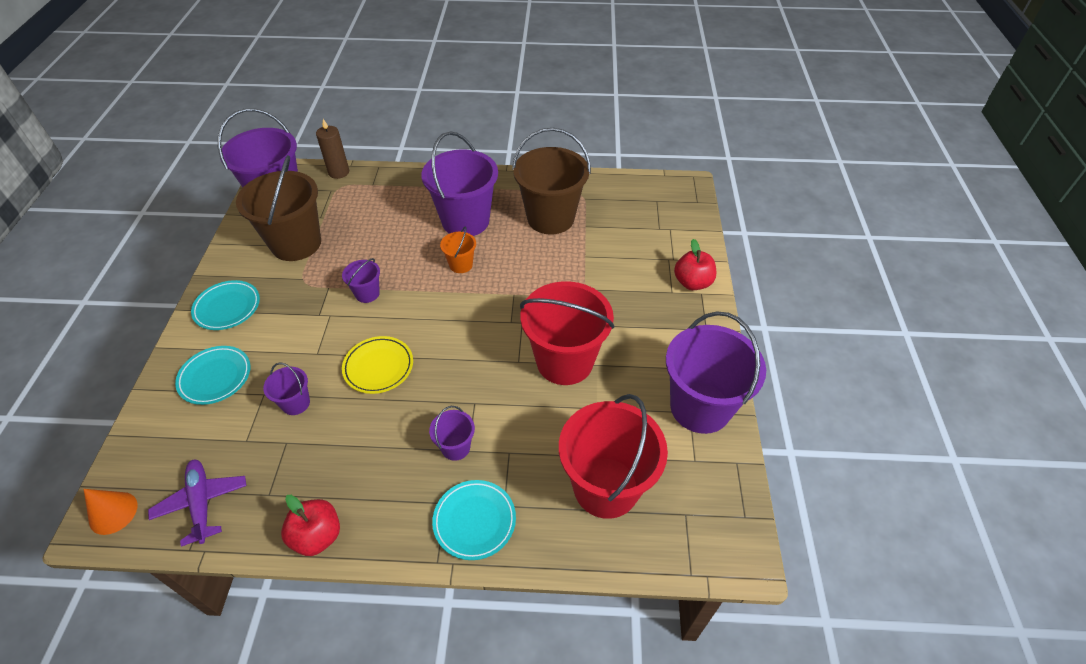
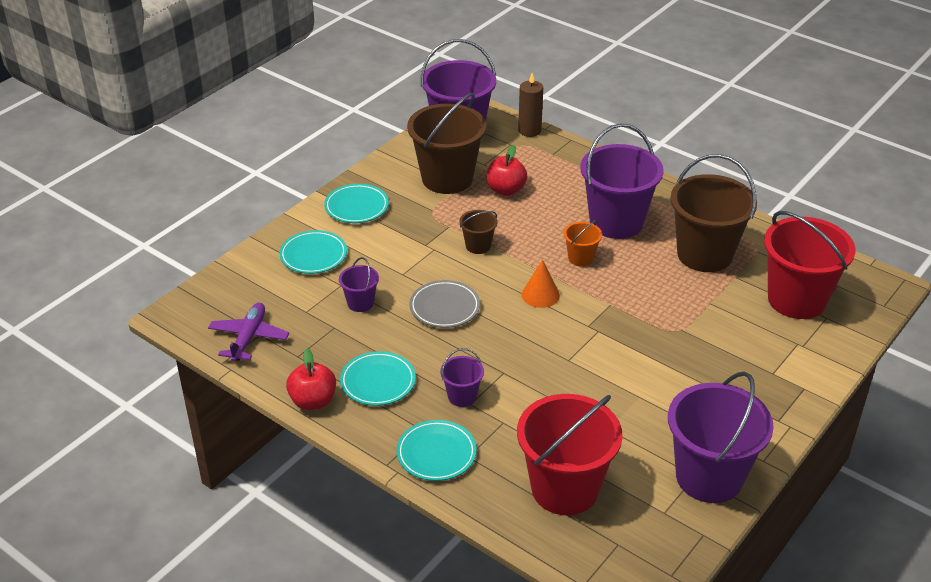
camera: 35 degrees right, 10 degrees down
orange cone [84,489,137,535] -> orange cone moved to [522,259,560,308]
purple bucket [342,258,380,303] -> brown bucket [459,210,498,254]
yellow plate [342,336,413,394] -> grey plate [410,280,480,328]
red bucket [520,281,614,385] -> red bucket moved to [764,211,856,319]
red apple [674,239,716,290] -> red apple moved to [487,145,527,196]
none -> turquoise plate [340,351,416,406]

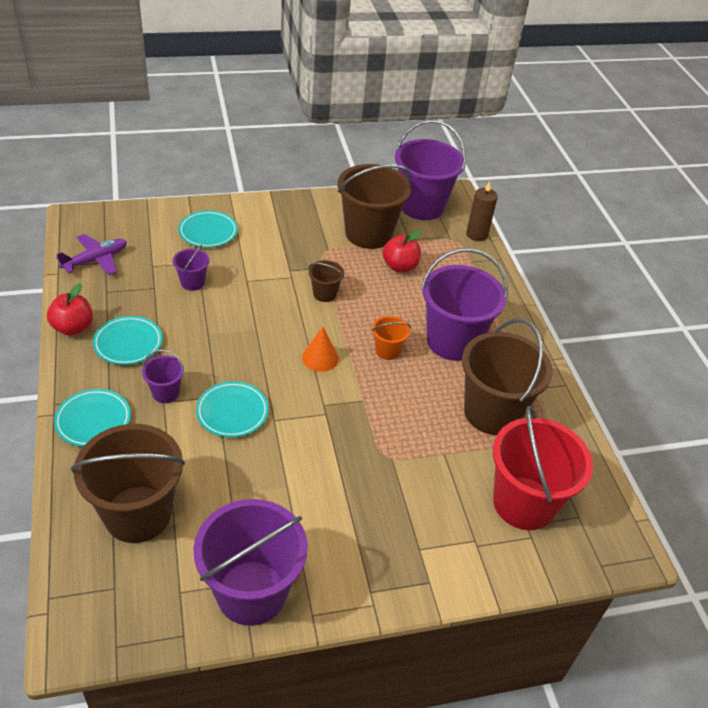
camera: 35 degrees right, 5 degrees up
turquoise plate [324,184,389,223] -> turquoise plate moved to [196,381,269,438]
grey plate [410,280,480,328] -> none
red bucket [517,394,623,515] -> brown bucket [71,424,185,543]

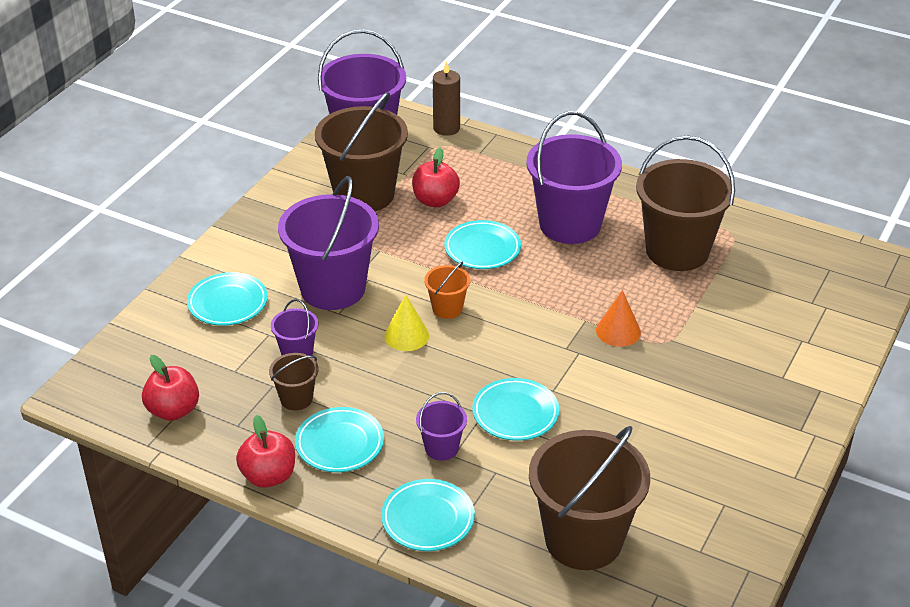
camera: 45 degrees left, 5 degrees down
purple plane [56,234,127,275] -> red apple [142,355,199,421]
purple bucket [193,499,308,626] -> purple bucket moved to [278,176,379,310]
orange cone [302,327,339,372] -> orange cone moved to [596,290,641,347]
brown bucket [309,260,344,302] -> brown bucket moved to [269,353,319,410]
orange bucket [372,316,411,360] -> orange bucket moved to [424,261,470,319]
red bucket [493,406,593,530] -> none
none -> yellow cone [384,295,429,351]
none -> turquoise plate [444,220,521,269]

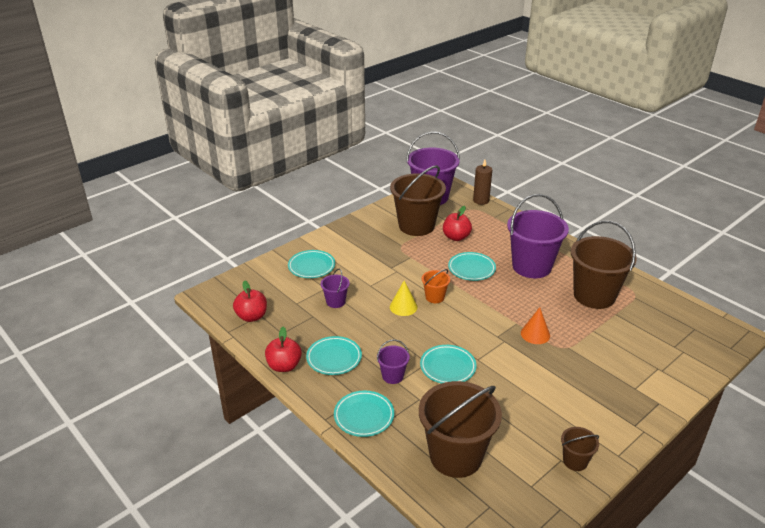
camera: 20 degrees right, 5 degrees down
brown bucket [269,353,319,410] -> brown bucket moved to [561,427,599,471]
purple bucket [278,176,379,310] -> none

